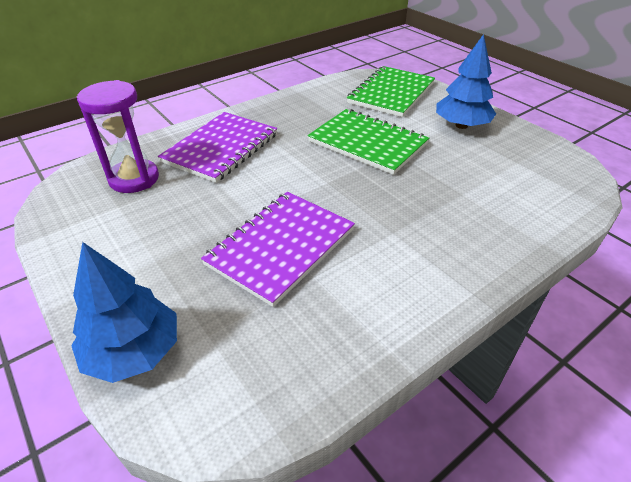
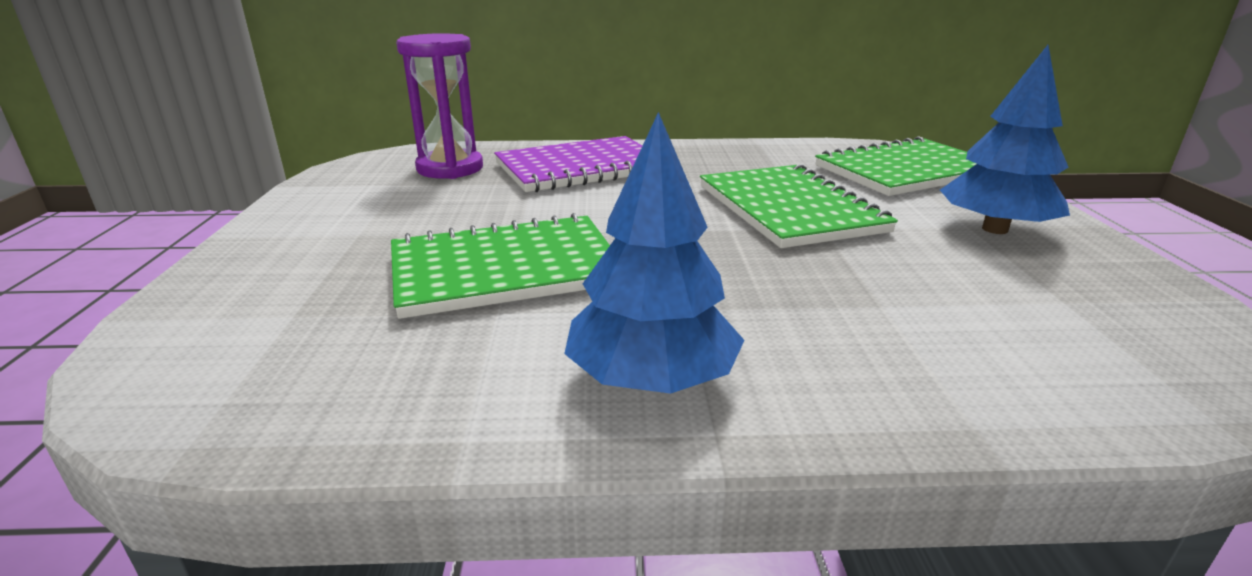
camera: 35 degrees right, 15 degrees down
blue tree [71,242,177,383] -> blue tree moved to [564,112,744,394]
purple notebook [201,192,355,307] -> green notebook [391,213,610,319]

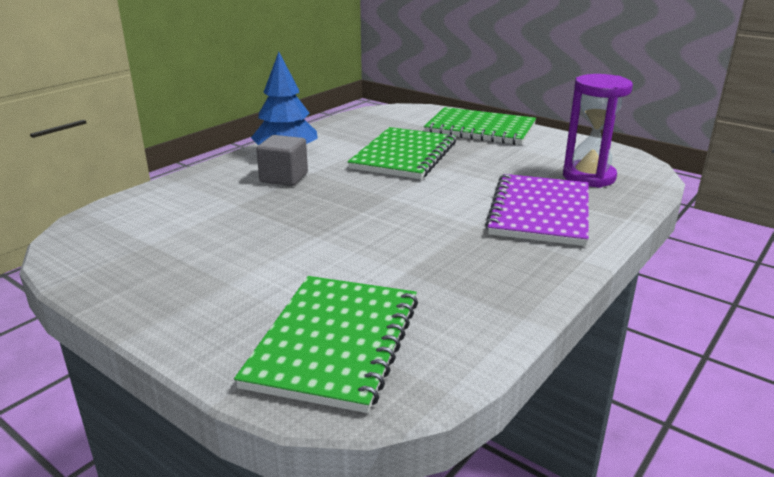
camera: 130 degrees right, 0 degrees up
green notebook [700,164,898,248] -> green notebook moved to [424,107,536,145]
blue tree [940,45,1070,234] -> none
none -> grey cube [256,135,308,186]

